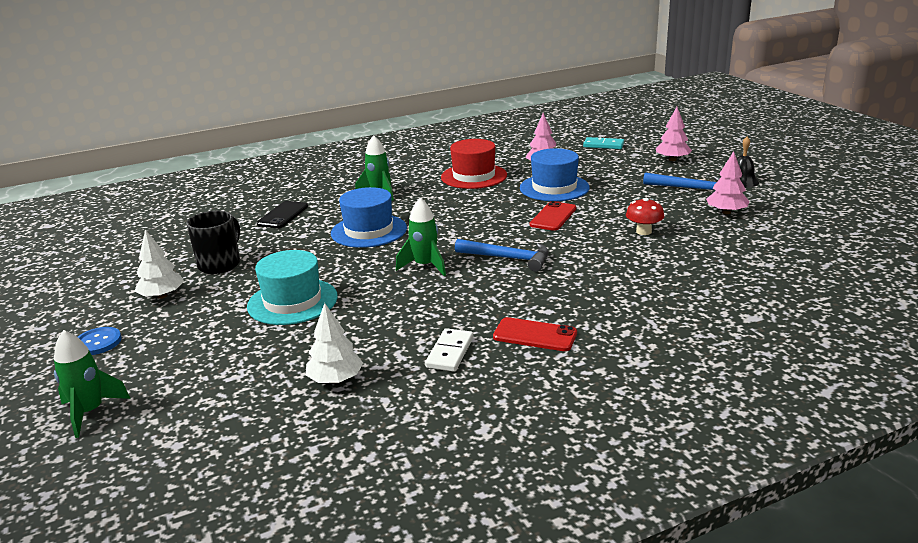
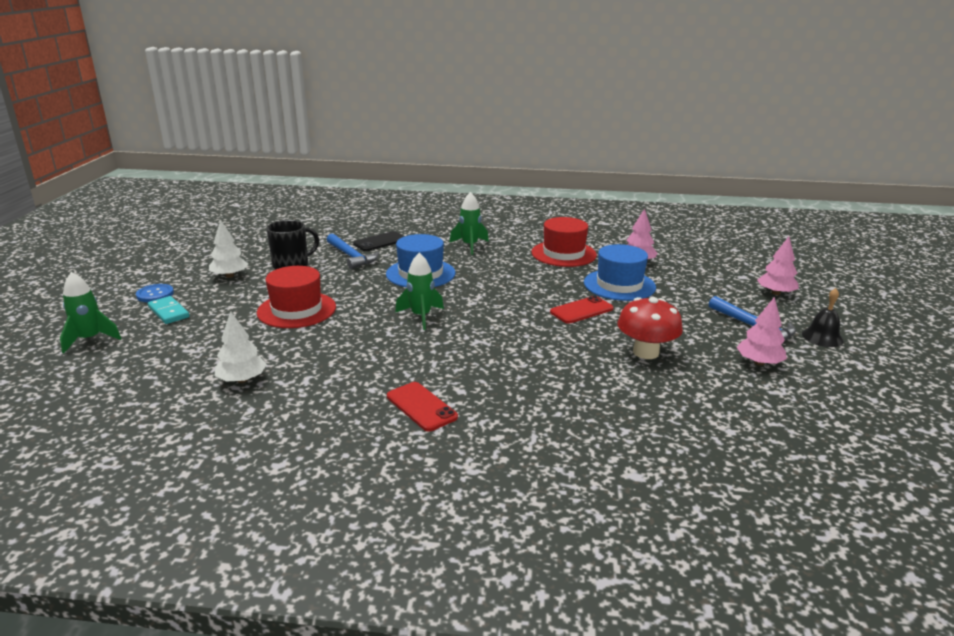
camera: 30 degrees right, 0 degrees up
turquoise hat [247,250,338,325] -> red hat [257,266,336,328]
white domino [425,328,473,372] -> none
blue hammer [455,239,548,271] -> blue hammer moved to [327,233,379,269]
turquoise domino [583,137,624,149] -> turquoise domino moved to [148,296,190,324]
red mushroom [626,198,664,235] -> red mushroom [617,297,683,359], size x1.56

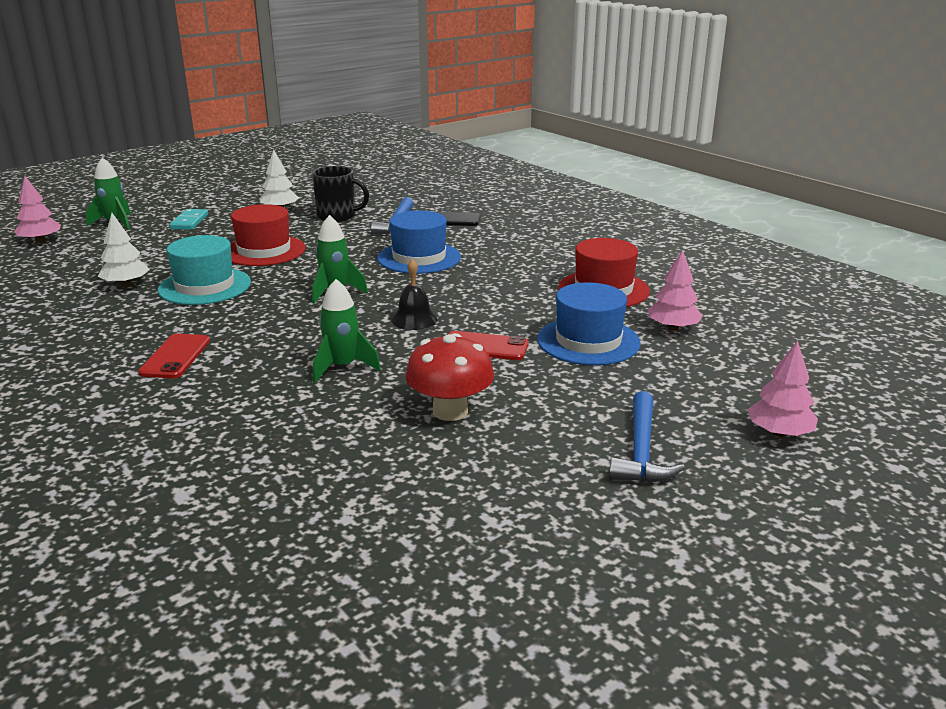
camera: 45 degrees right, 0 degrees up
blue button [136,284,174,302] -> none
green rocket [449,192,489,255] -> green rocket moved to [313,279,381,383]
pink tree [736,297,787,366] -> pink tree moved to [14,176,61,243]
black bell [802,288,844,347] -> black bell moved to [391,259,437,330]
none -> turquoise hat [158,235,251,305]

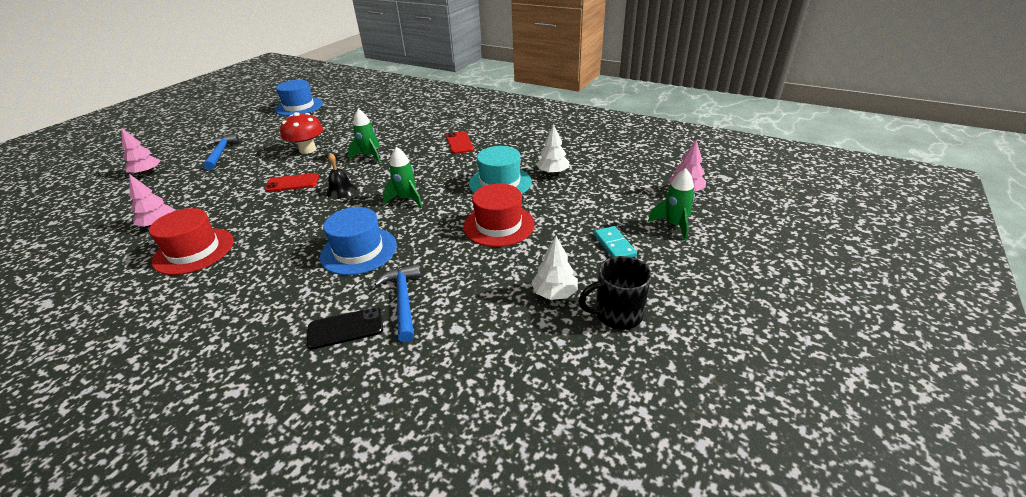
camera: 160 degrees right, 10 degrees up
black mug [312,166,369,222] -> black mug moved to [579,256,651,330]
blue hat [537,282,641,365] -> blue hat moved to [275,80,323,116]

